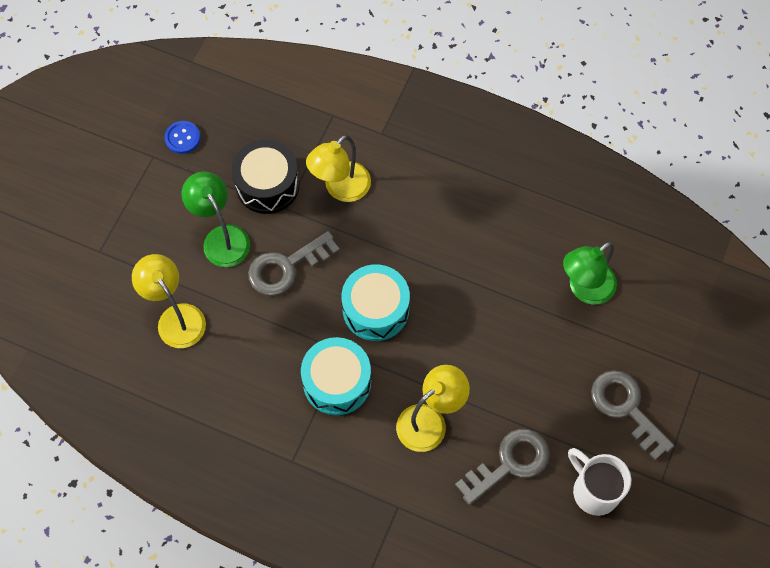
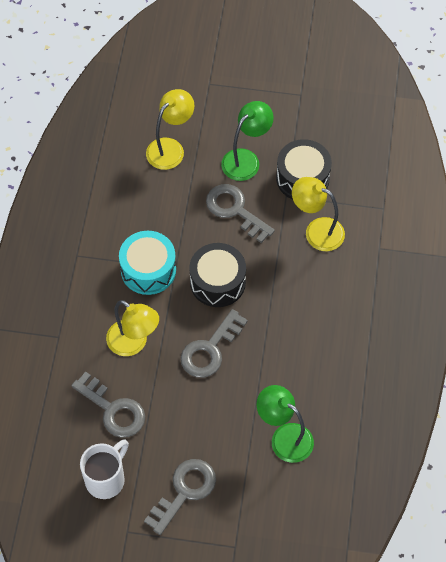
camera: 75 degrees right, 5 degrees down
blue button [165,121,200,154] -> none
turquoise drum [342,265,410,341] -> black drum [189,243,246,307]
none -> grey key [181,309,248,378]

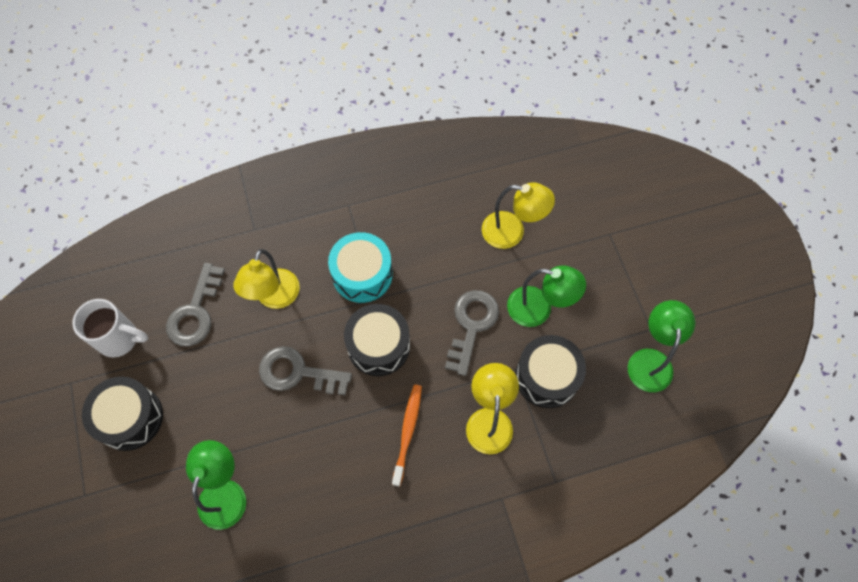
camera: 65 degrees right, 5 degrees up
grey key [144,459,216,535] -> black drum [82,377,163,451]
none -> orange toothbrush [392,385,422,486]
none -> green lamp [628,300,695,392]

